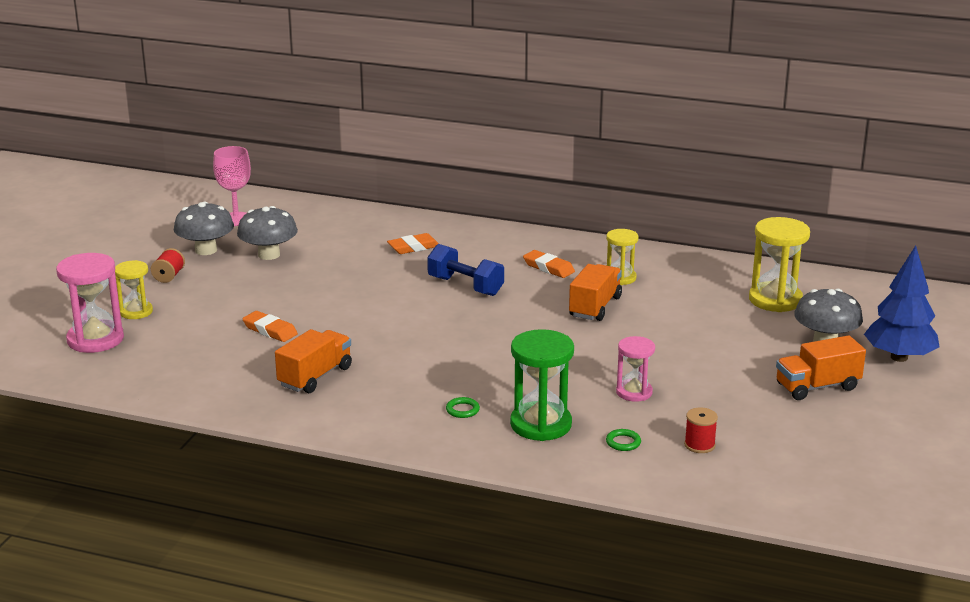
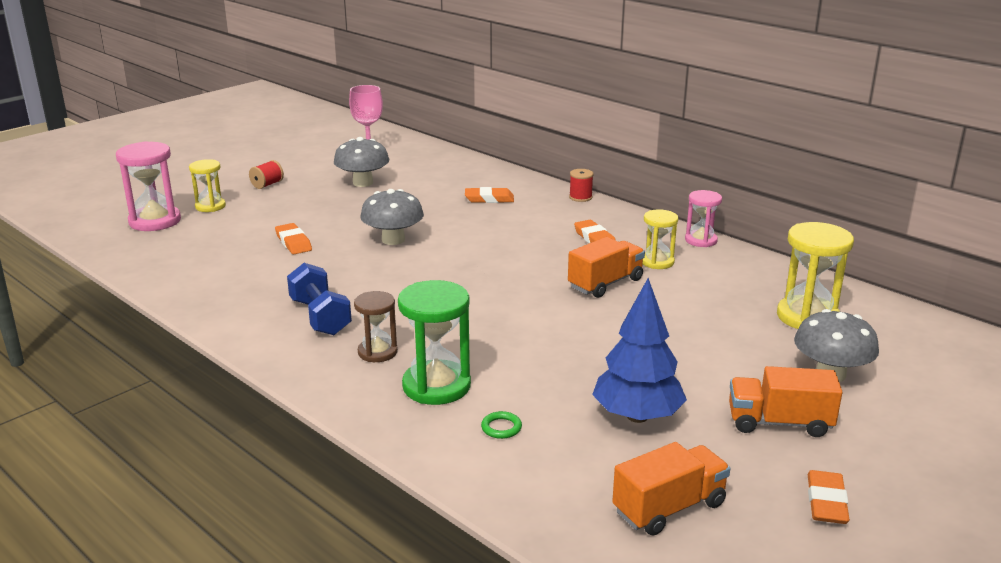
camera: 25 degrees right, 0 degrees up
grey mushroom [174,202,234,255] -> grey mushroom moved to [360,189,424,245]
orange truck [275,329,352,393] -> orange truck moved to [612,442,730,536]
blue dumbbell [427,244,504,296] -> blue dumbbell moved to [287,263,352,335]
green ring [446,397,480,418] -> brown hourglass [354,291,398,362]
pink hourglass [616,336,655,402] -> pink hourglass moved to [685,190,722,247]
red spool [684,407,718,453] -> red spool moved to [569,169,594,202]
blue tree [864,245,939,362] -> blue tree moved to [592,278,687,423]
none -> orange eraser [808,470,850,524]

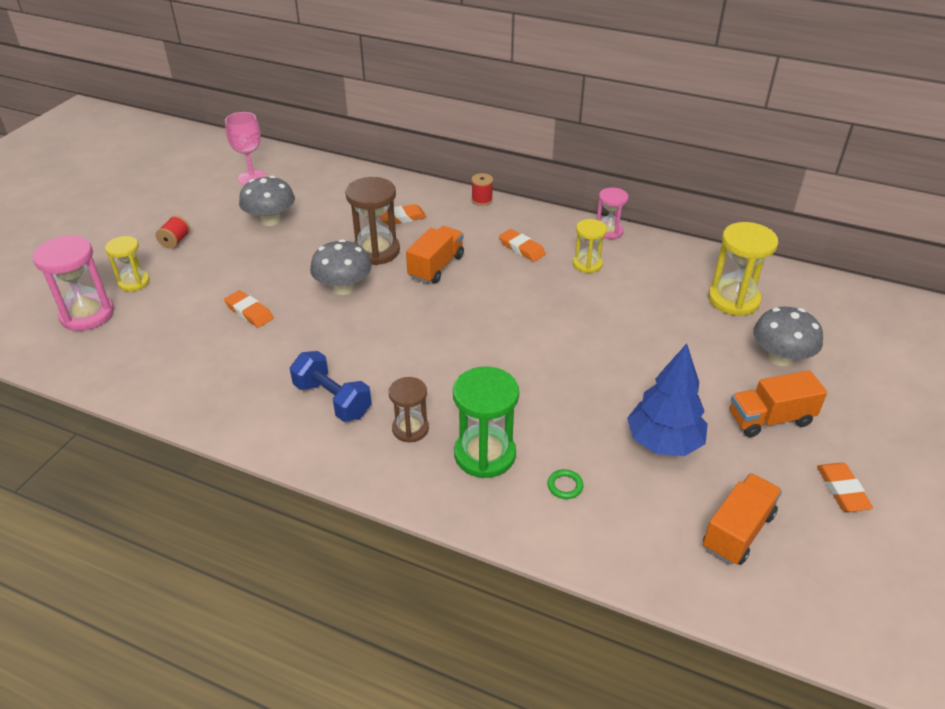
camera: 20 degrees left, 15 degrees up
orange truck [568,237,645,298] -> orange truck moved to [406,226,464,284]
none -> brown hourglass [345,177,400,265]

